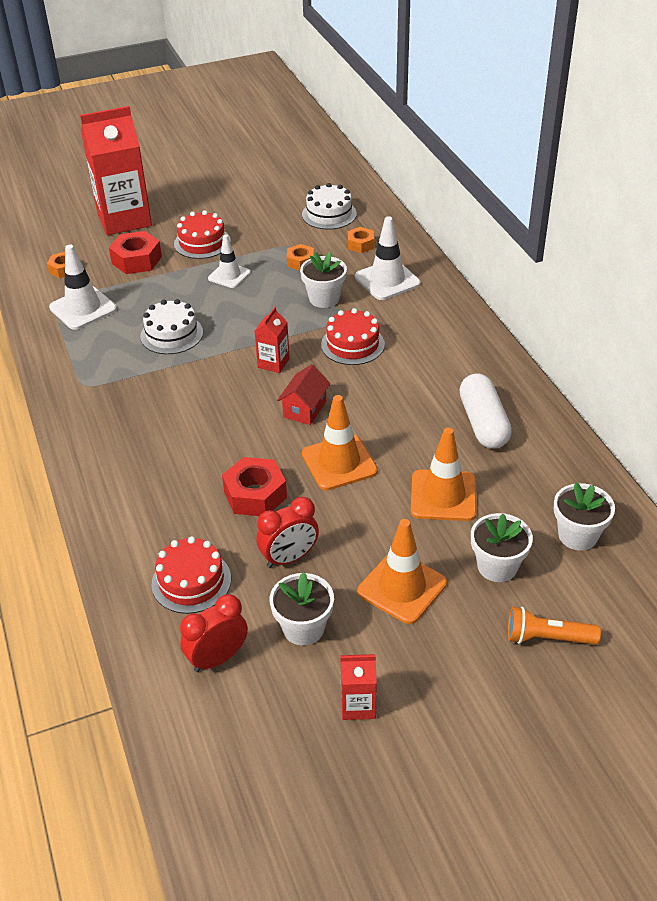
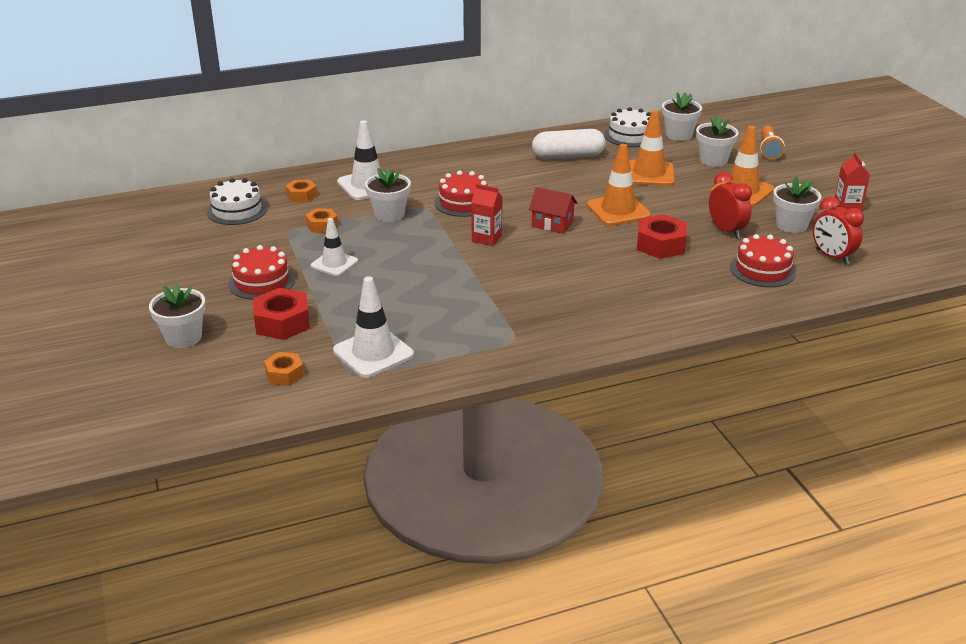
camera: 90 degrees left, 10 degrees down
red carton [80,106,152,235] -> white flower pot [149,284,206,348]
white cake [140,299,203,354] -> white cake moved to [604,107,651,147]

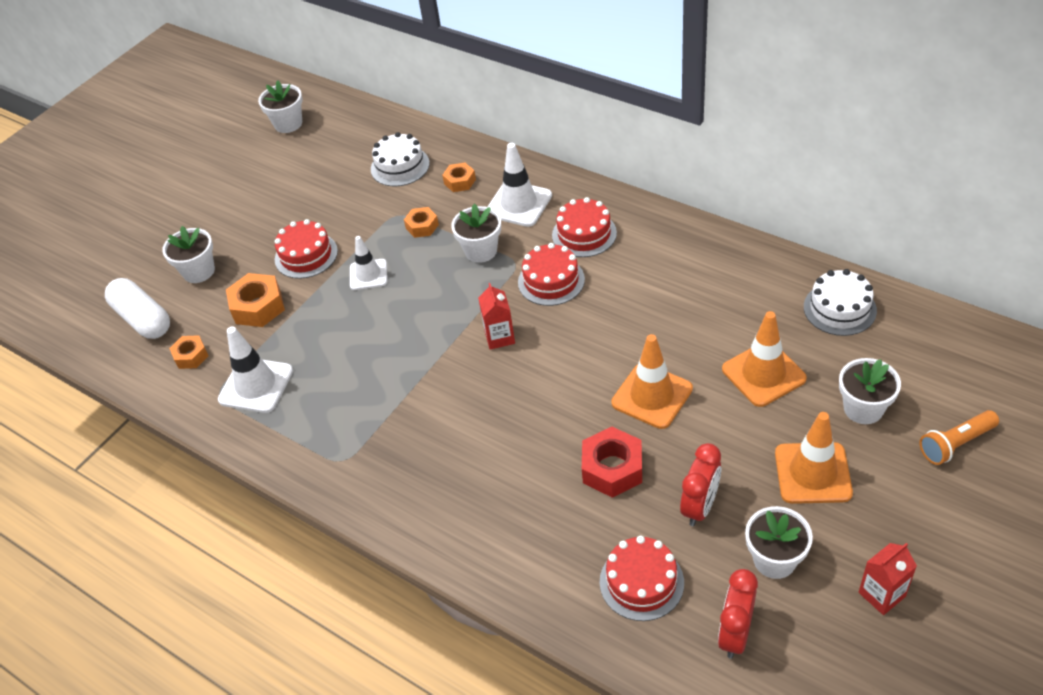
camera: 60 degrees right, 15 degrees up
red nut [253,288,310,340] -> orange nut [226,273,285,327]
red house [529,187,577,234] -> none
white capsule [532,129,605,159] -> white capsule moved to [105,278,170,339]
white flower pot [662,92,702,141] -> white flower pot moved to [258,81,303,133]
none -> red cake [552,197,617,257]

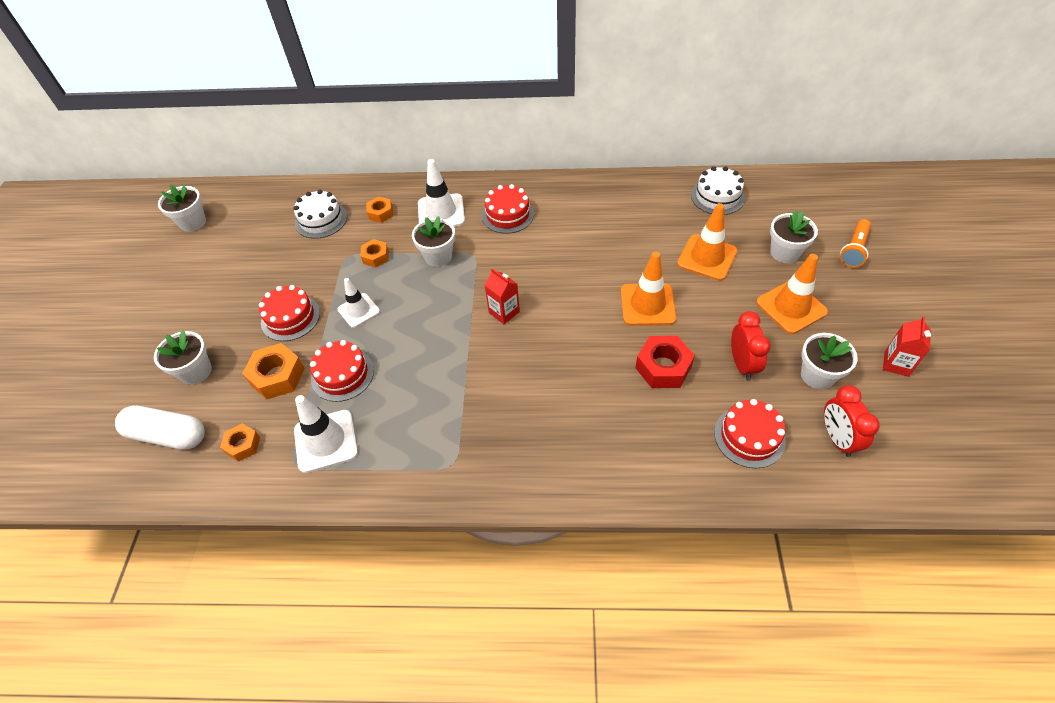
camera: 35 degrees left, 5 degrees up
red cake [518,243,585,306] -> red cake moved to [310,340,374,402]

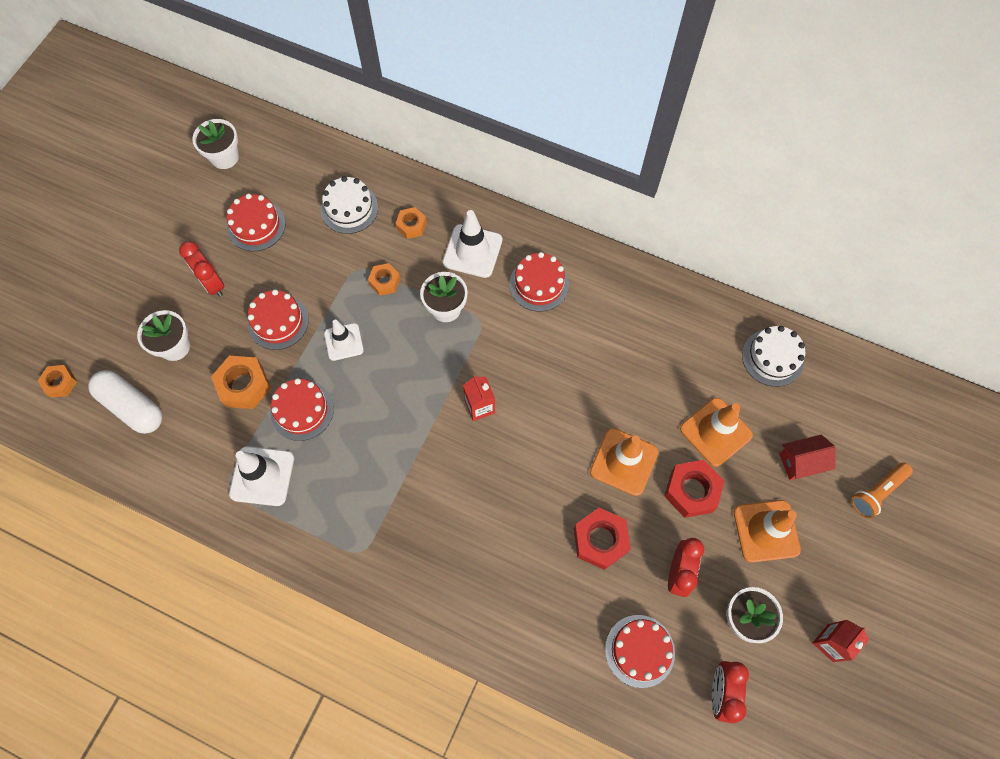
camera: 20 degrees right, 15 degrees up
orange nut [220,424,260,462] -> orange nut moved to [38,365,77,398]
white flower pot [770,210,818,263] -> red house [779,435,836,480]
none -> red clock [179,241,225,297]
none -> red cake [227,194,285,252]
none -> red nut [664,460,724,518]

